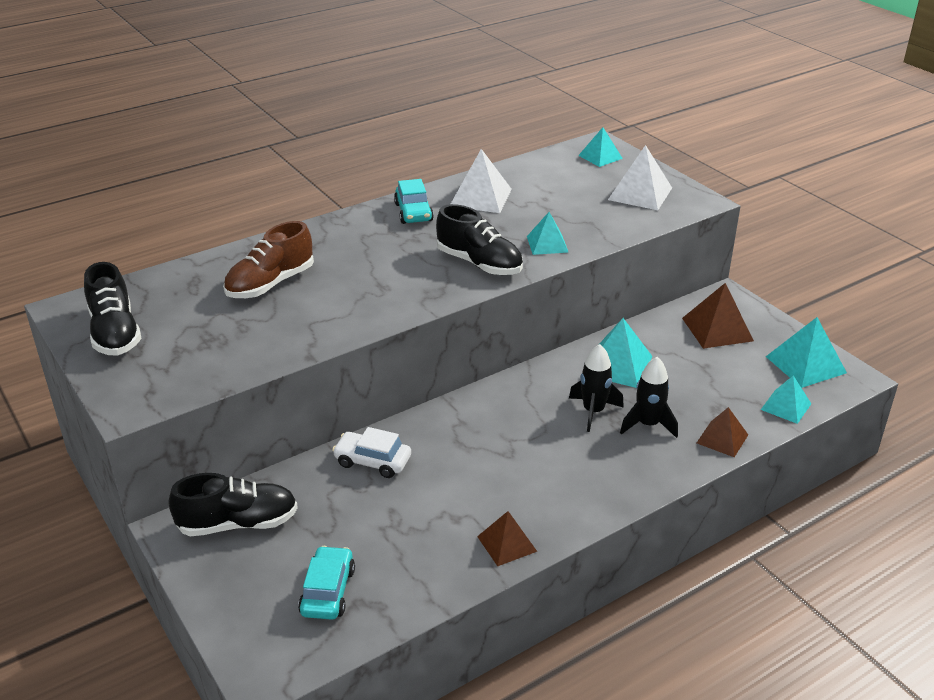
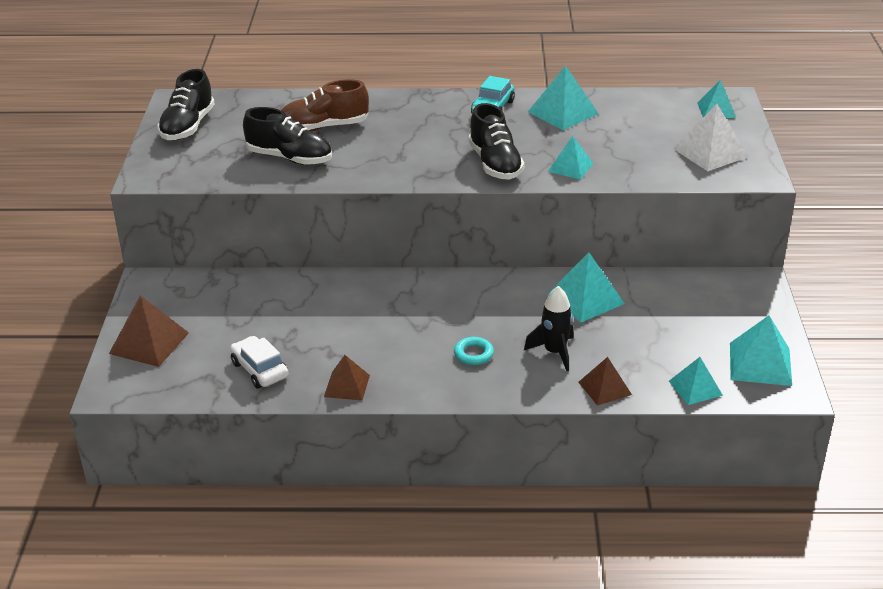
camera: 35 degrees right, 0 degrees up
black shoe [169,473,298,536] -> black shoe moved to [243,107,332,165]
turquoise car [298,546,355,620] -> none
white car [332,427,411,478] -> white car moved to [230,336,288,388]
white pyramid [451,149,512,213] -> turquoise pyramid [528,65,599,130]
black rocket [569,344,624,432] -> none
brown pyramid [682,283,754,349] -> brown pyramid moved to [109,295,189,367]
none -> turquoise ring [454,337,494,365]

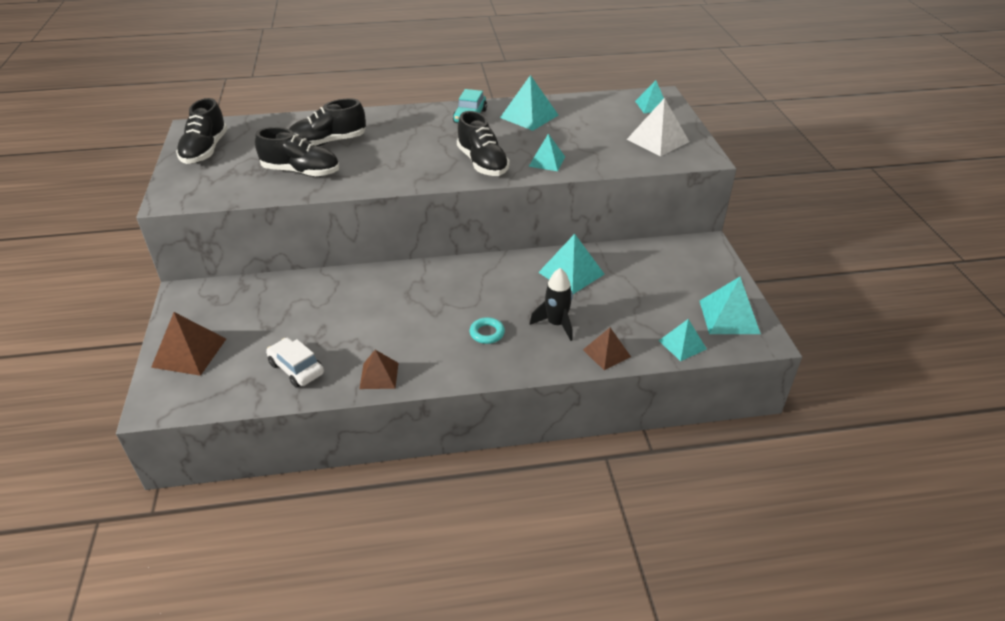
camera: 10 degrees left, 5 degrees up
brown shoe [281,79,369,131] -> black shoe [289,98,366,146]

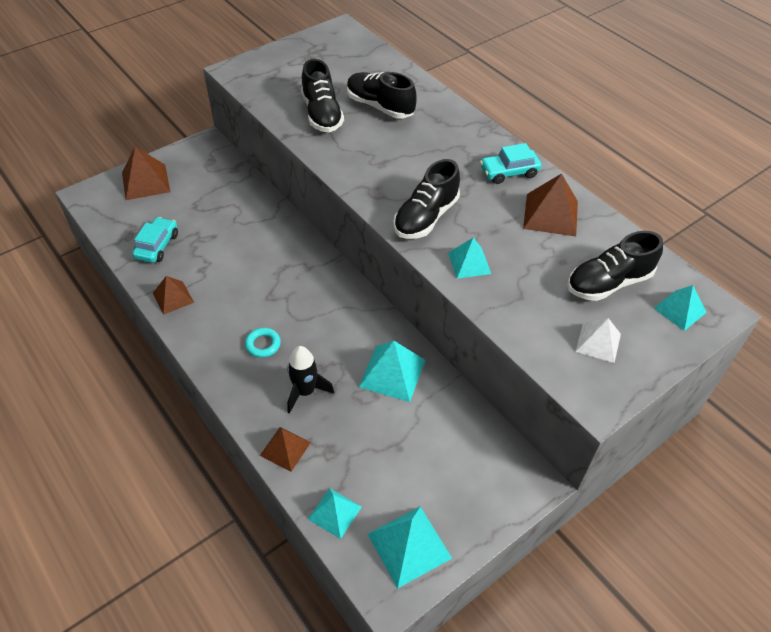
camera: 60 degrees right, 10 degrees up
black shoe [176,98,228,164] -> black shoe moved to [567,231,663,301]
white car [266,338,324,388] -> turquoise car [132,217,178,263]
turquoise pyramid [500,75,559,131] -> brown pyramid [523,173,578,236]
white pyramid [627,98,689,156] -> white pyramid [575,318,621,363], size x0.65

